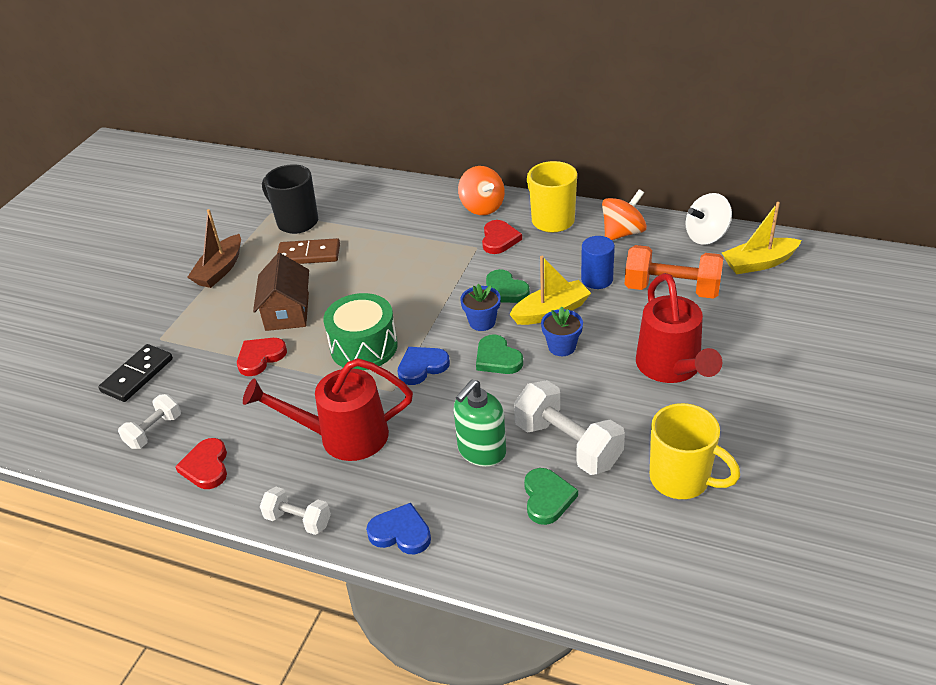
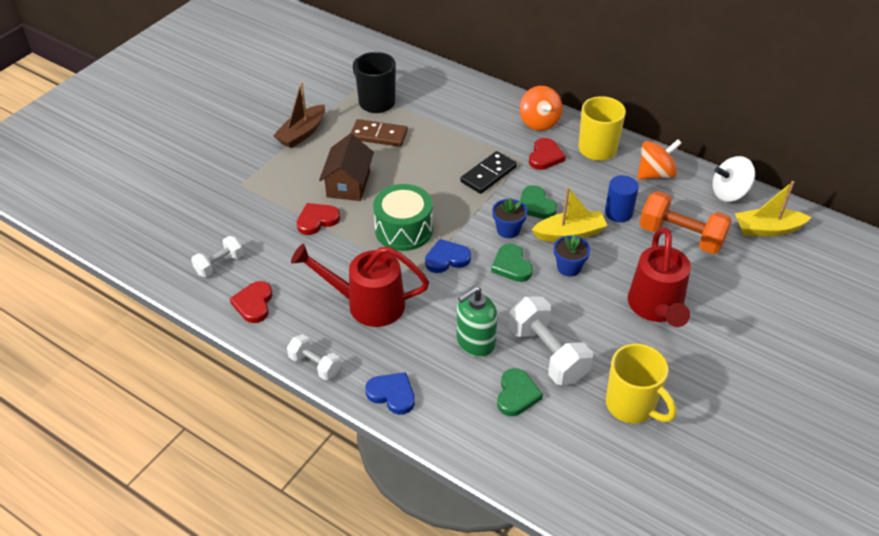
camera: 10 degrees right, 5 degrees up
black domino [98,344,173,402] -> black domino moved to [460,151,517,194]

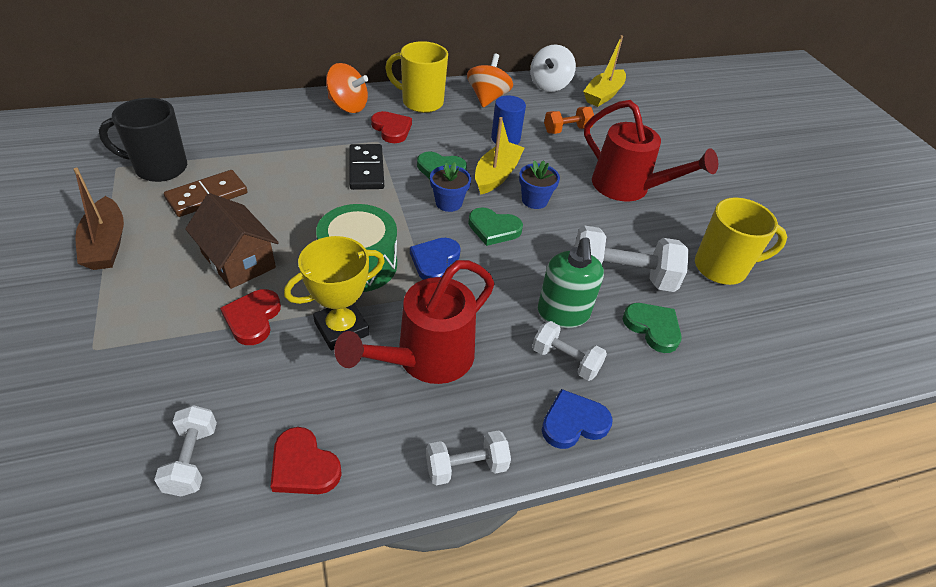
camera: 55 degrees left, 0 degrees up
orange dumbbell [639,191,732,254] -> orange dumbbell [544,107,594,134], size x0.57
none -> yellow trophy [284,236,385,350]
none -> white dumbbell [532,321,607,381]

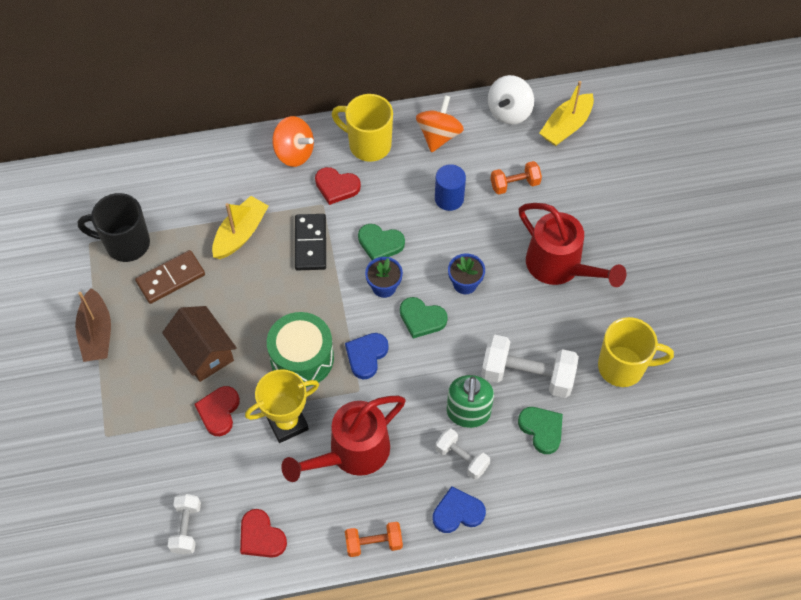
camera: 10 degrees right, 15 degrees up
red heart [371,111,412,143] -> red heart turned 135 degrees clockwise [315,167,361,205]
white dumbbell [426,430,511,485] -> orange dumbbell [345,522,403,557]
yellow boat [475,117,524,195] -> yellow boat moved to [212,196,269,259]

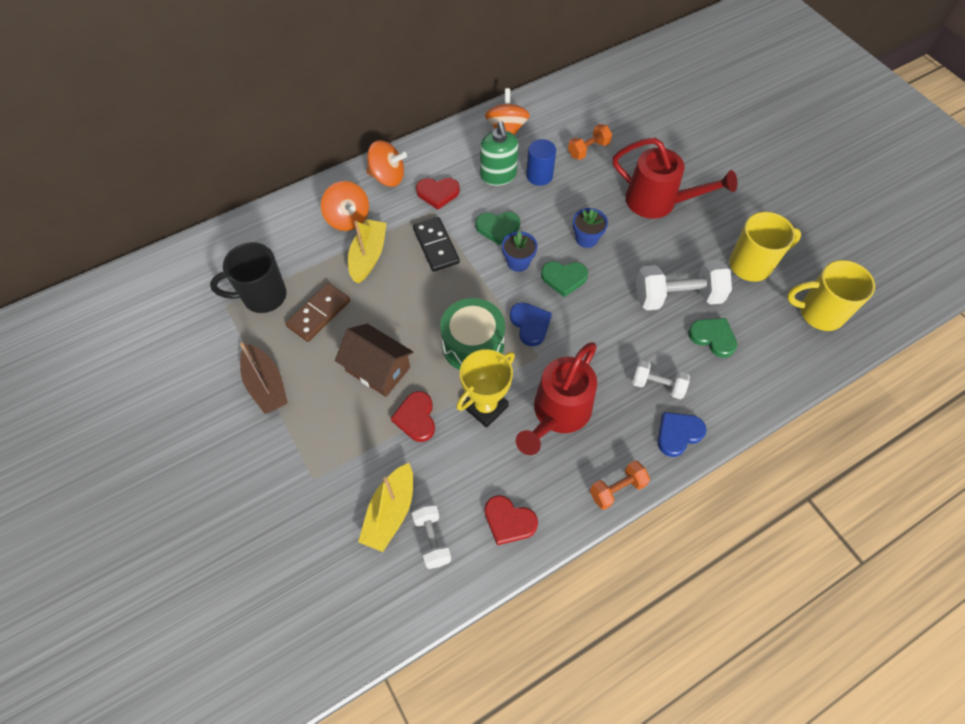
camera: 20 degrees left, 0 degrees up
yellow mug [332,94,393,162] -> yellow mug moved to [787,260,875,331]
blue heart [345,333,389,379] -> blue heart turned 150 degrees clockwise [510,302,552,346]
green soap dispenser [447,375,494,428] -> green soap dispenser moved to [480,121,519,186]
white spinning top [488,75,534,124] -> none
yellow boat [539,81,594,146] -> yellow boat moved to [358,463,413,552]
none -> orange spinning top [321,181,369,231]

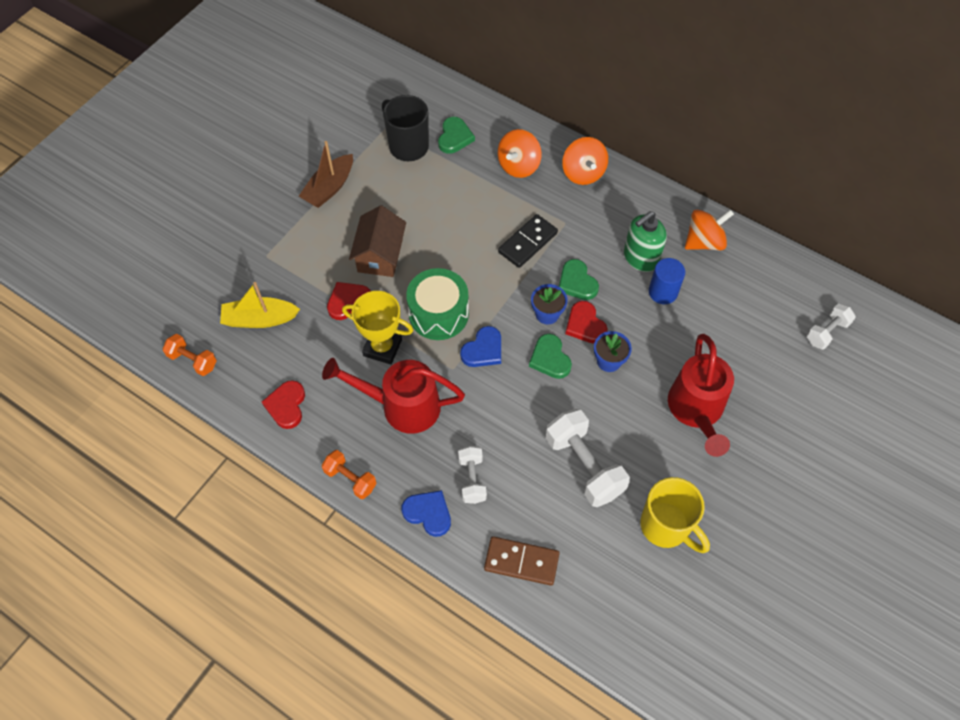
camera: 65 degrees right, 0 degrees up
brown domino [285,283,350,342] -> brown domino moved to [484,536,560,586]
yellow boat [348,219,387,283] -> none
white dumbbell [412,504,451,569] -> white dumbbell moved to [806,303,856,350]
red heart [416,178,460,210] -> red heart moved to [565,301,608,344]
orange dumbbell [568,124,612,160] -> orange dumbbell moved to [163,334,217,376]
green heart [688,318,737,358] -> green heart moved to [438,117,475,154]
yellow mug [787,260,875,331] -> none

